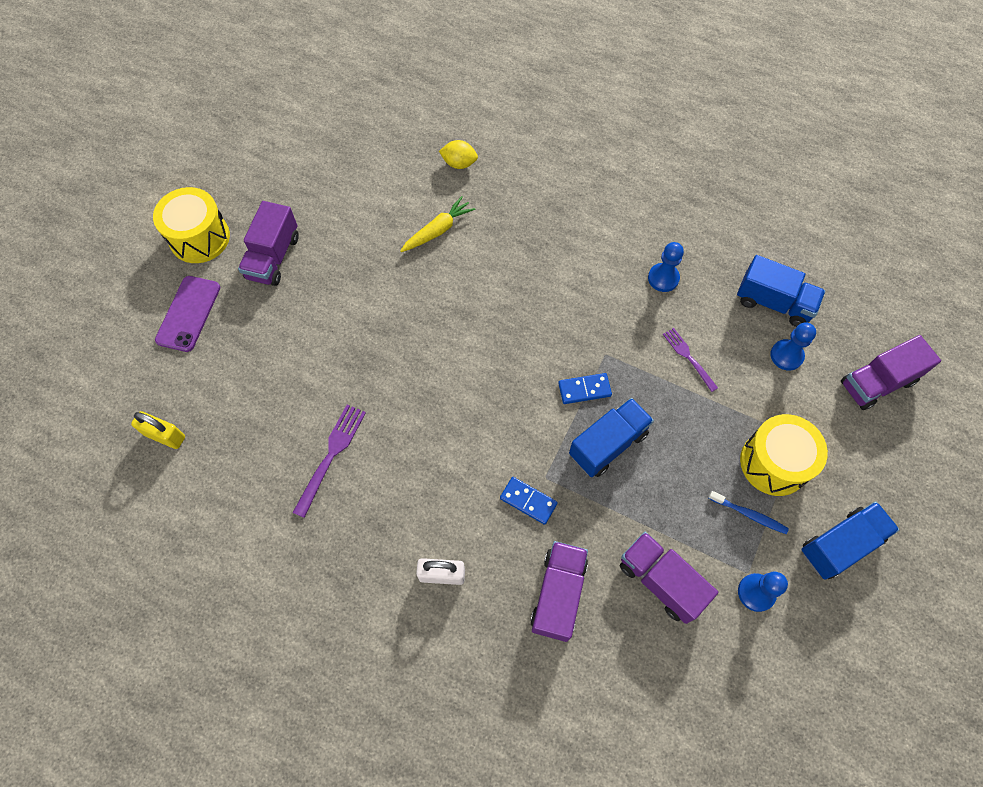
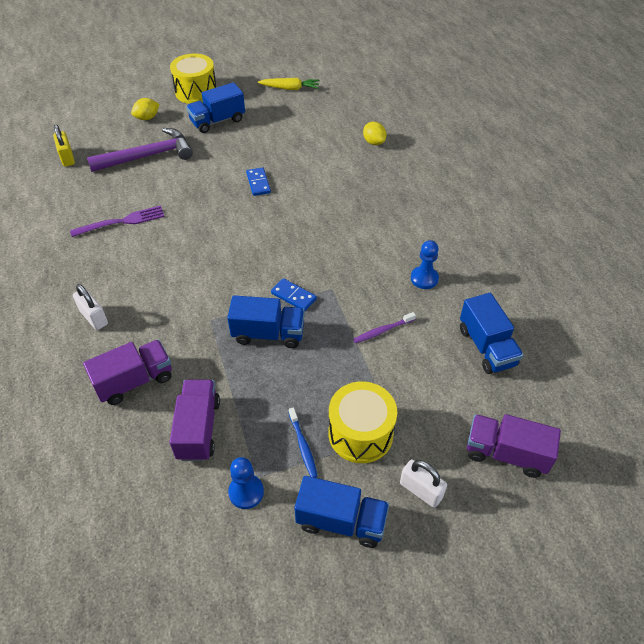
camera: 45 degrees right, 15 degrees down
purple phone [155,276,220,352] -> yellow lemon [131,98,160,120]
purple truck [238,201,299,286] -> blue truck [186,82,245,133]
yellow carrot [400,196,476,252] -> yellow carrot moved to [258,78,320,90]
blue domino [500,477,558,525] -> blue domino moved to [246,167,271,196]
purple fork [663,328,718,392] -> purple toothbrush [353,312,416,343]
blue pawn [770,322,816,371] -> none
none -> purple hammer [87,128,193,172]
none -> white padlock [400,459,447,508]

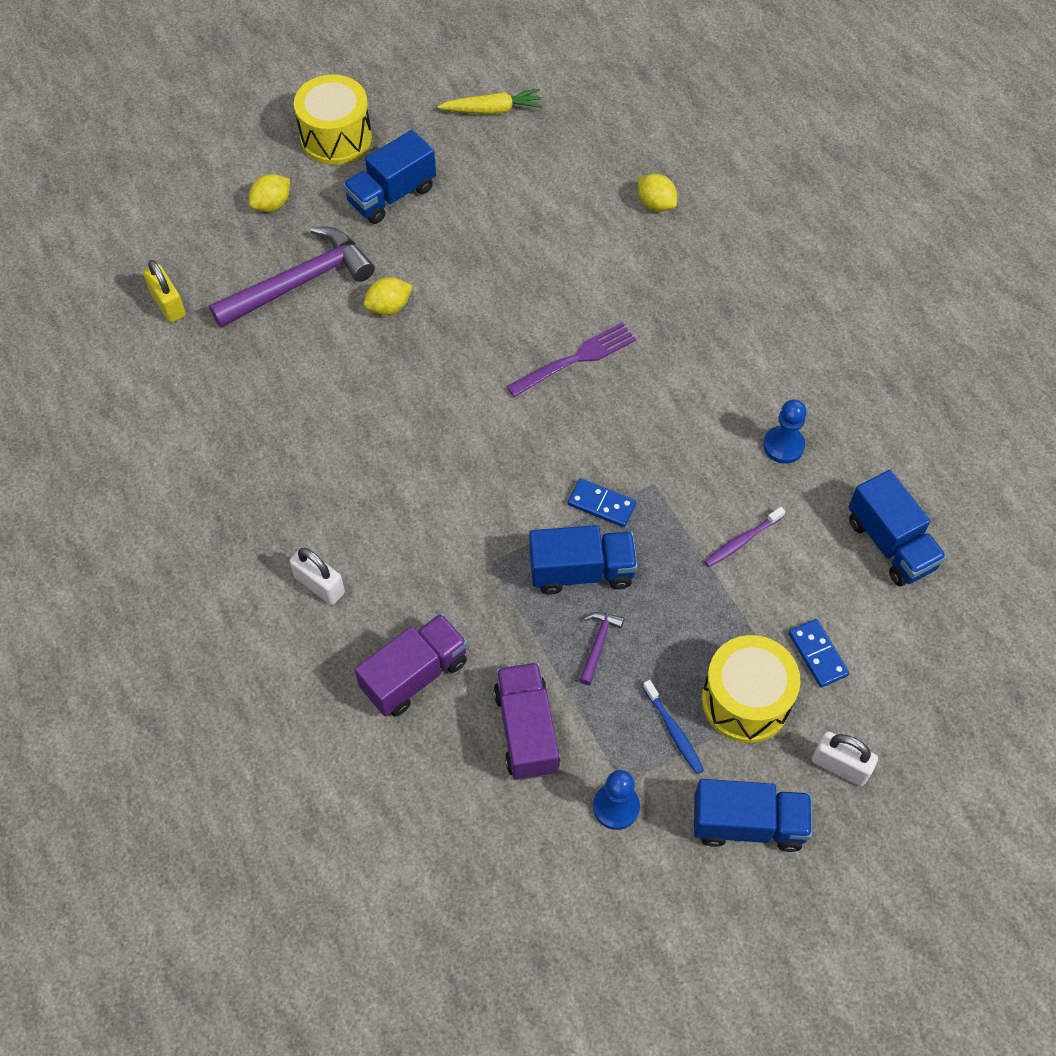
camera: 10 degrees left, 10 degrees up
purple fork [70,205,165,237] -> purple fork moved to [506,322,636,397]
blue domino [246,167,271,196] -> blue domino moved to [789,619,849,688]
purple truck [467,414,561,478] -> none
none -> yellow lemon [364,277,412,315]
none -> purple hammer [579,612,624,685]

